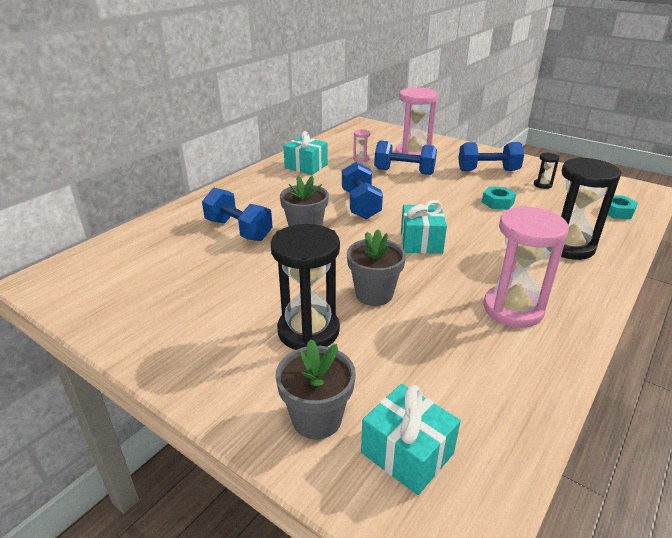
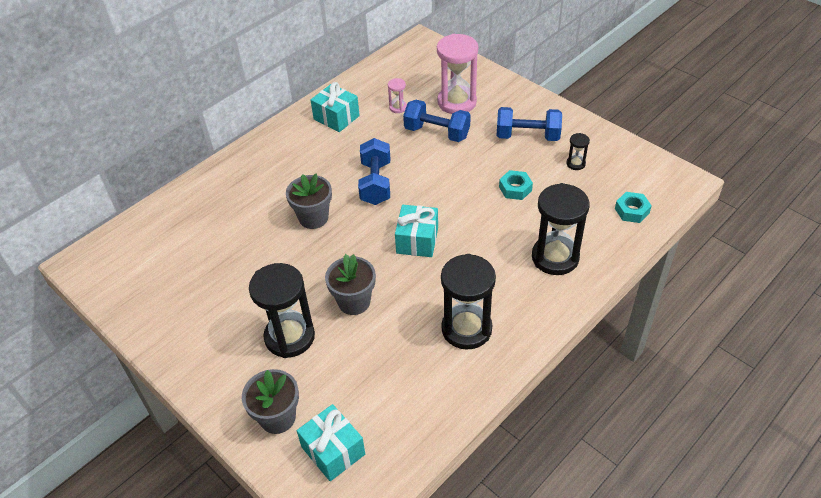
camera: 10 degrees right, 15 degrees up
blue dumbbell [202,188,273,241] -> none
pink hourglass [483,206,569,328] -> black hourglass [441,254,496,350]

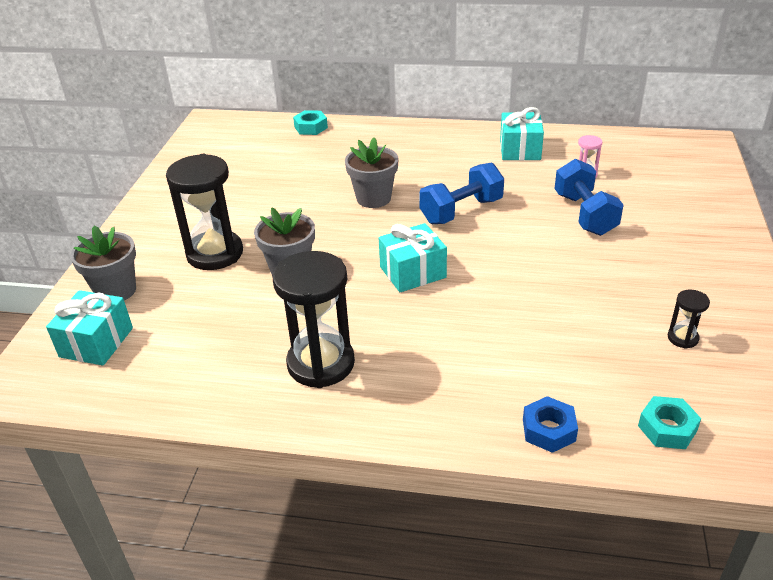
camera: 55 degrees right, 10 degrees down
pink hourglass [437,34,478,114] -> none
blue dumbbell [497,107,562,141] -> none
turquoise nut [499,170,533,200] -> turquoise nut moved to [293,110,328,135]
black hourglass [532,183,590,275] -> none
none -> blue nut [523,396,578,453]

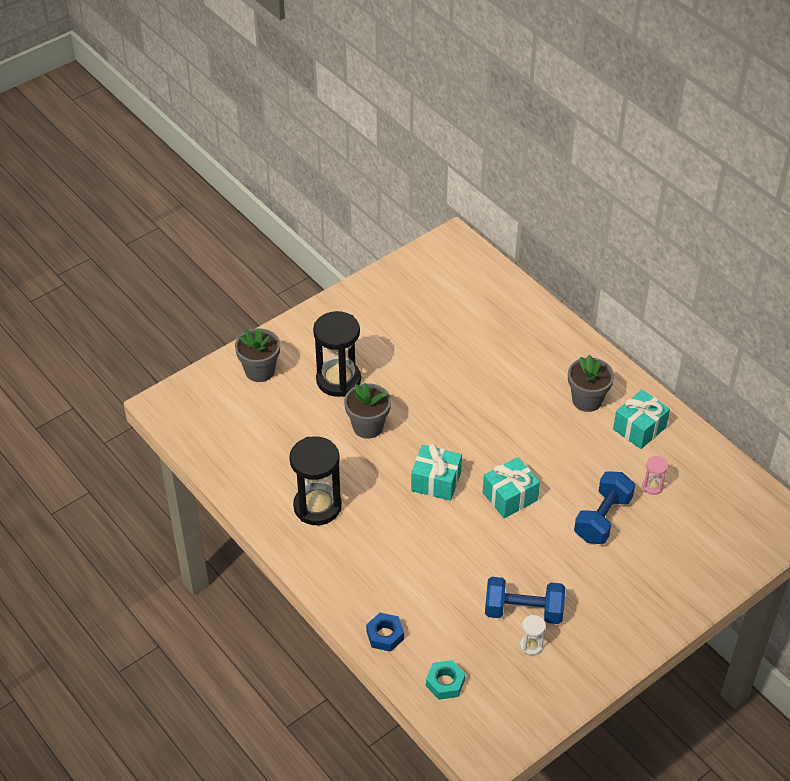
camera: 40 degrees right, 10 degrees up
turquoise gift [46,290,133,366] -> turquoise gift moved to [483,457,540,518]
turquoise nut [293,110,328,135] -> none
grey flower pot [345,137,399,208] -> grey flower pot moved to [568,355,614,412]
blue dumbbell [419,162,504,224] -> blue dumbbell moved to [485,577,565,624]
black hourglass [668,290,710,349] -> white hourglass [520,615,546,656]

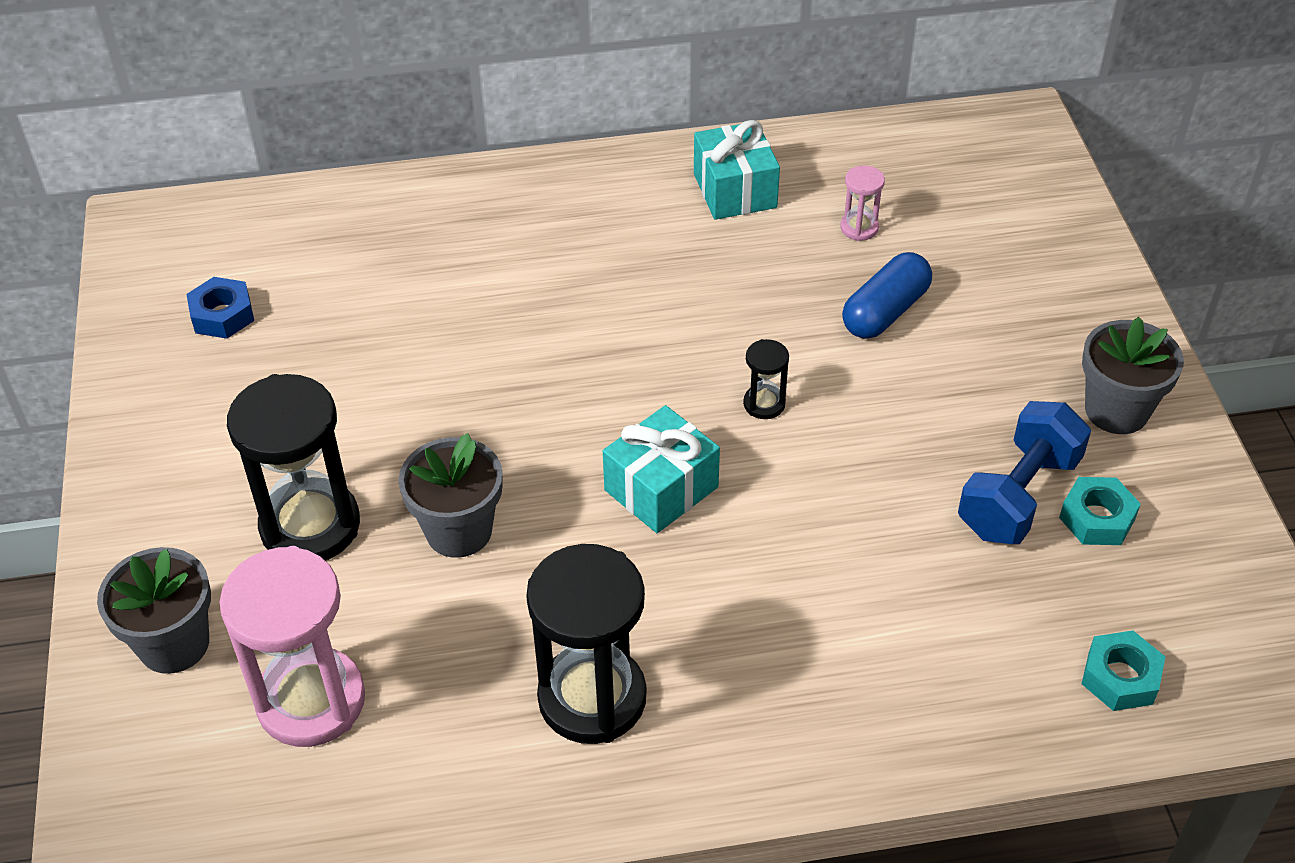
camera: 60 degrees left, 0 degrees up
blue nut [366,613,404,652] -> blue nut moved to [186,277,254,339]
turquoise gift [483,457,540,518] -> black hourglass [743,339,789,419]
white hourglass [520,615,546,656] -> turquoise nut [1059,477,1141,545]
grey flower pot [568,355,614,412] -> grey flower pot moved to [1082,317,1184,434]
blue dumbbell [574,471,635,544] -> blue capsule [842,252,932,339]
none -> pink hourglass [220,546,365,747]

